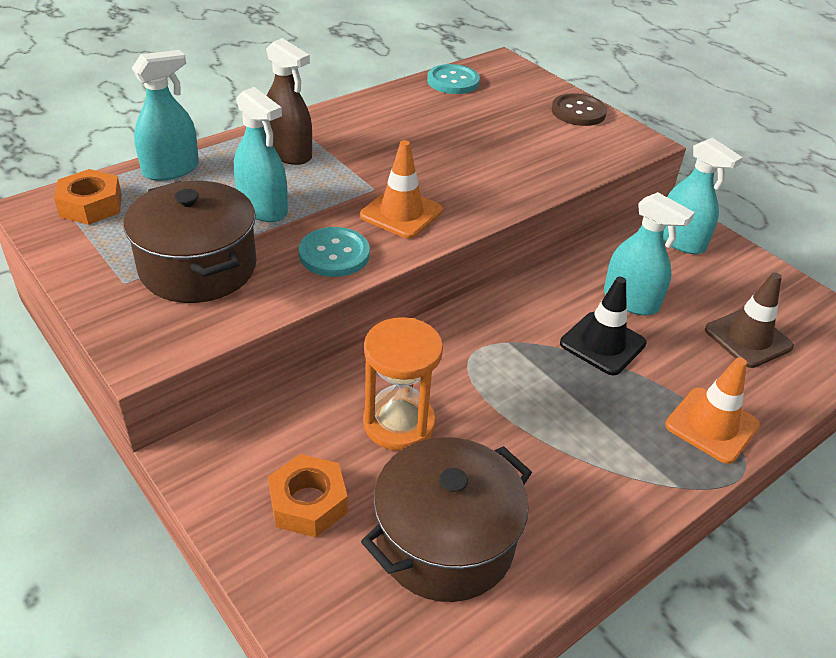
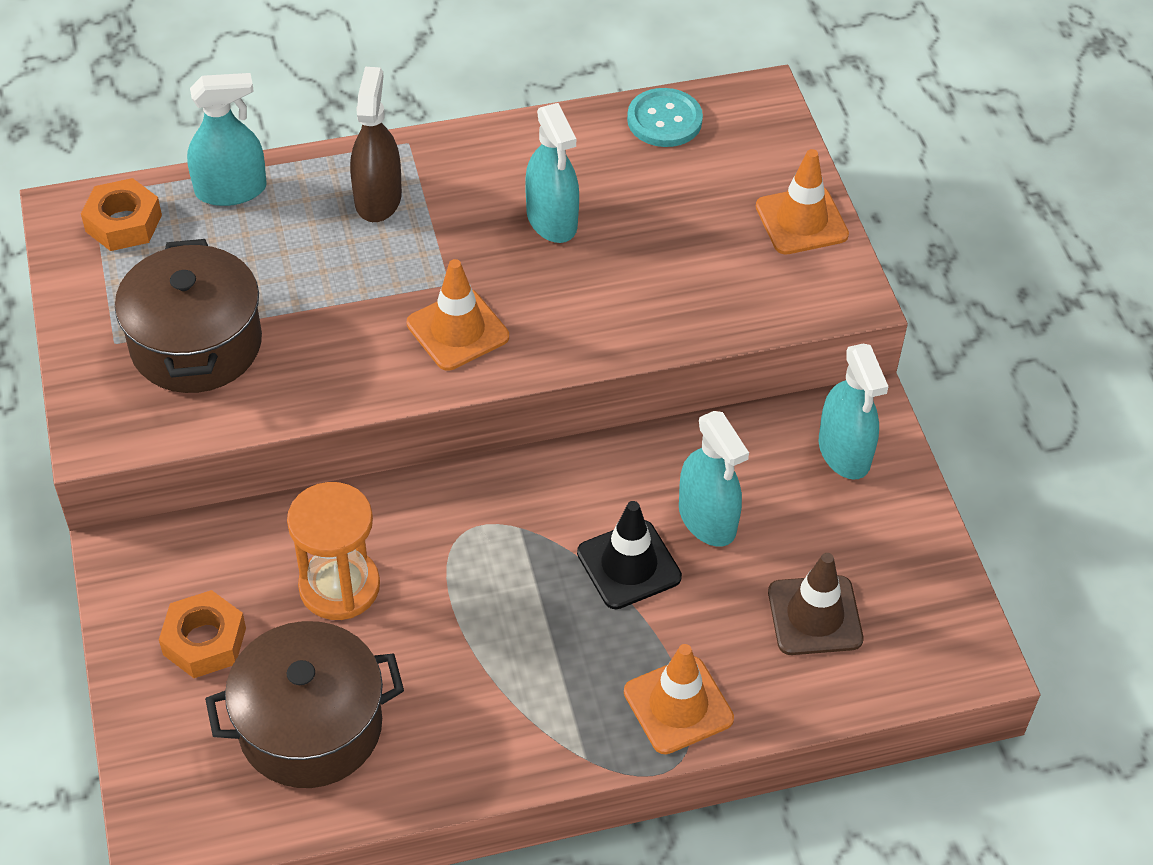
camera: 25 degrees right, 10 degrees up
turquoise spray bottle [234,87,288,222] -> turquoise spray bottle moved to [525,103,579,243]
brown spray bottle [266,38,312,165] -> brown spray bottle turned 150 degrees counterclockwise [350,67,402,222]
turquoise button [299,227,370,277] -> none
brown button [552,93,607,126] -> orange traffic cone [756,149,849,254]

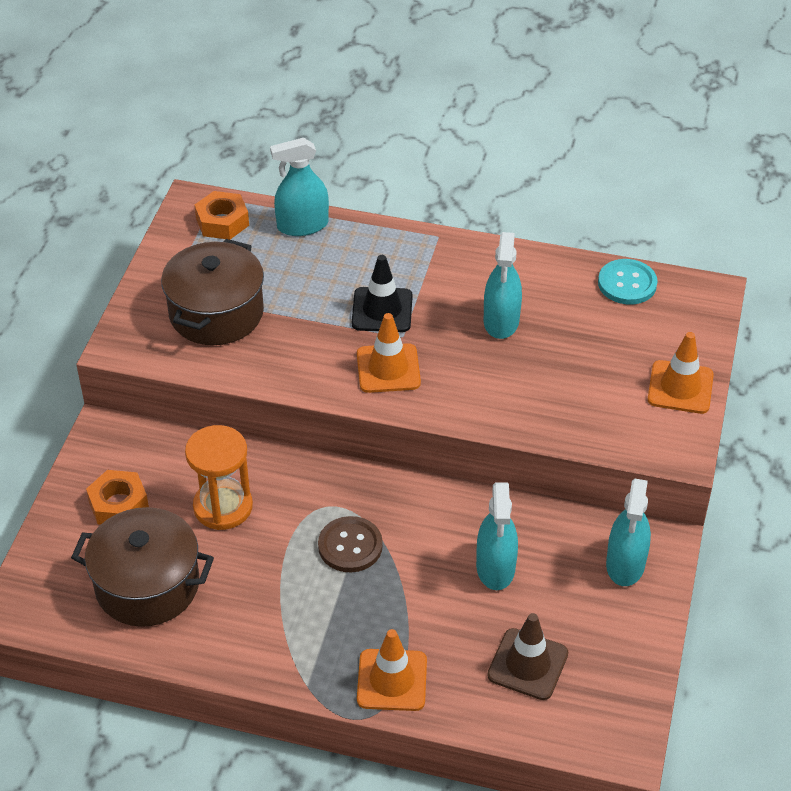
camera: 30 degrees right, 5 degrees down
turquoise spray bottle [187,73,266,206] -> turquoise spray bottle turned 150 degrees clockwise [270,138,329,236]
brown spray bottle [350,67,402,222] -> none
black traffic cone [577,501,682,609] -> black traffic cone moved to [352,255,413,332]
none -> brown button [318,516,383,572]

